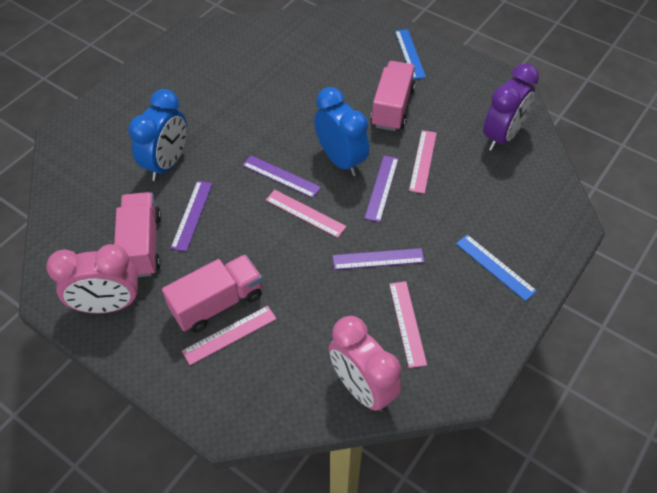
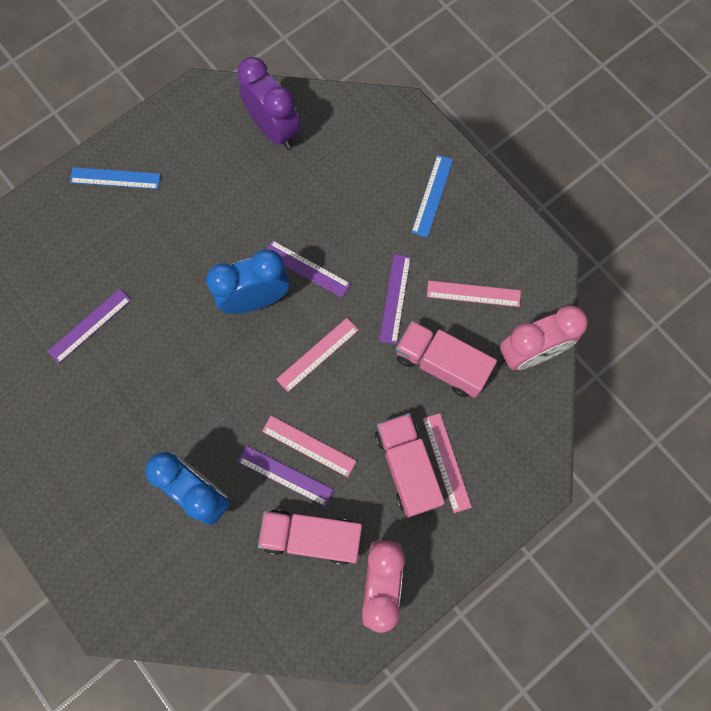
camera: 75 degrees left, 20 degrees up
purple ruler [242,155,321,198] -> purple ruler moved to [47,288,131,363]
pink truck [371,61,415,131] -> pink truck moved to [396,321,497,398]
pink ruler [409,130,437,194] -> pink ruler moved to [262,416,356,477]
blue ruler [456,234,537,301] -> blue ruler turned 45 degrees counterclockwise [411,155,453,238]

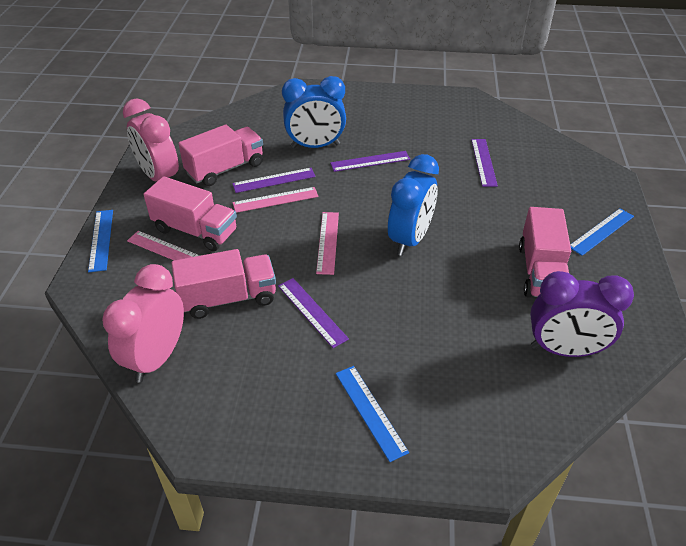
camera: 135 degrees right, 30 degrees down
purple ruler [267,240,351,298] -> purple ruler moved to [330,151,410,172]
pink ruler [427,281,521,307] -> none
none -> blue ruler [88,210,113,272]
none -> pink truck [519,207,571,297]

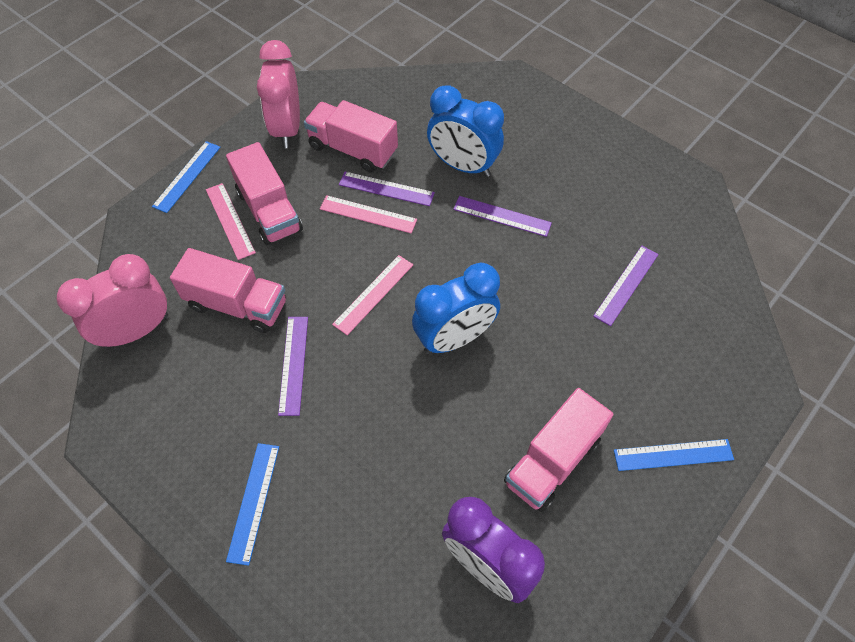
camera: 35 degrees right, 15 degrees up
pink truck [178,125,263,186] -> pink truck turned 150 degrees counterclockwise [304,100,398,173]

